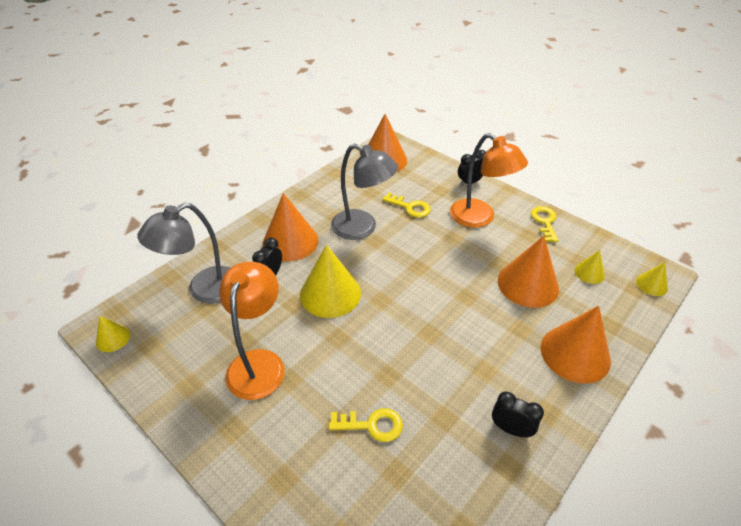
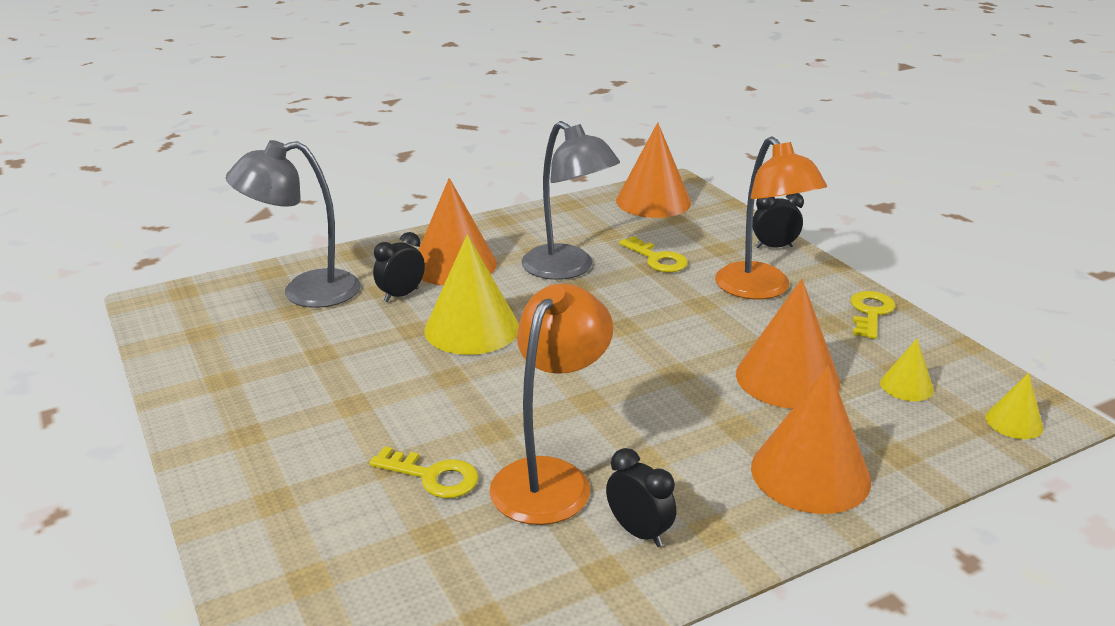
camera: 20 degrees right, 15 degrees down
yellow cone [96,316,130,352] -> none
orange lamp [219,262,285,400] -> orange lamp moved to [489,284,613,525]

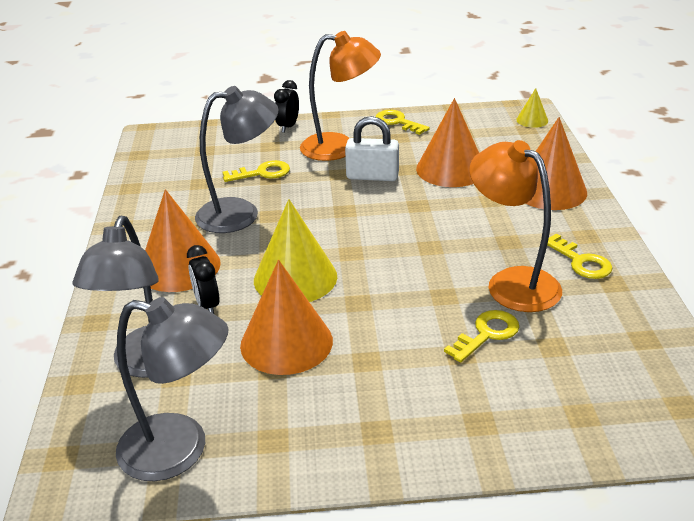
camera: 65 degrees left, 5 degrees up
black clock [606,448,676,547] -> yellow key [547,233,612,279]
orange cone [616,122,691,218] -> orange cone moved to [240,260,333,375]
yellow cone [880,338,934,401] -> none
none -> grey lamp [116,297,228,481]
none -> white padlock [345,116,399,181]

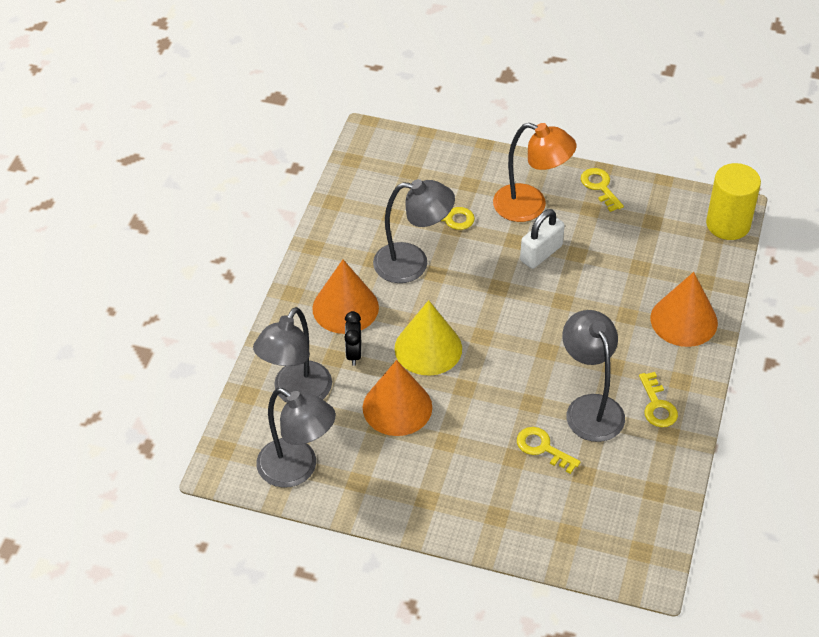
camera: 20 degrees right, 15 degrees up
black clock [274,80,299,133] -> none
white padlock [345,116,399,181] -> white padlock turned 75 degrees counterclockwise [520,209,565,269]
orange cone [416,98,479,187] -> none
yellow key [444,310,519,362] -> yellow key turned 120 degrees counterclockwise [517,427,581,474]
orange lamp [469,140,562,312] -> grey lamp [562,310,625,442]
yellow cone [516,88,548,128] -> yellow cylinder [706,163,761,240]

